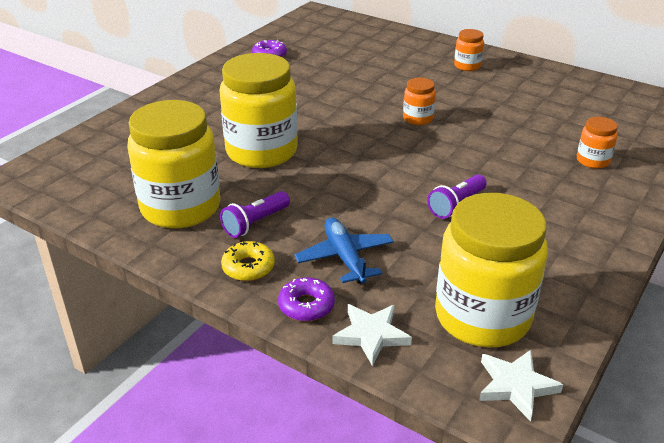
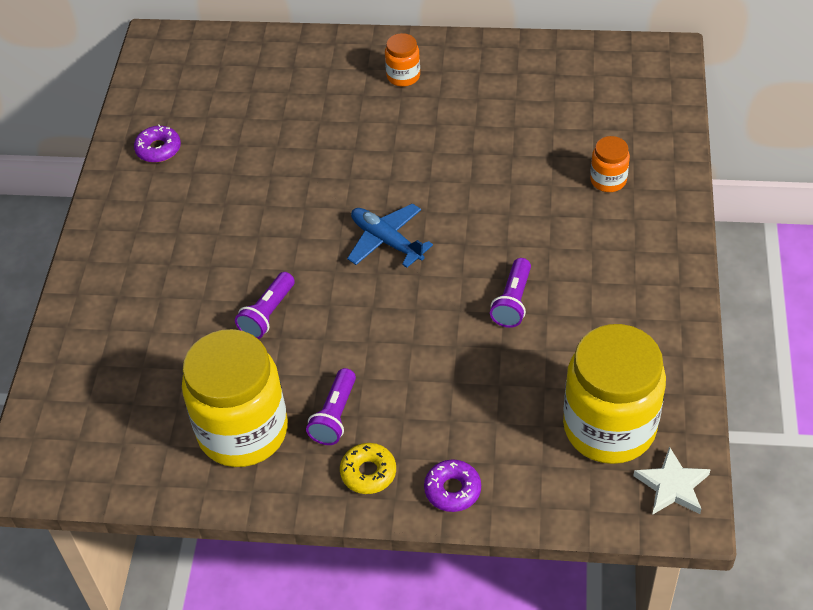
camera: 25 degrees left, 15 degrees up
yellow jar [219,53,298,168] -> purple flashlight [235,272,295,339]
blue plane [294,218,394,284] -> blue plane moved to [347,203,433,268]
white star [332,304,412,366] -> none
orange jar [403,78,436,125] -> none

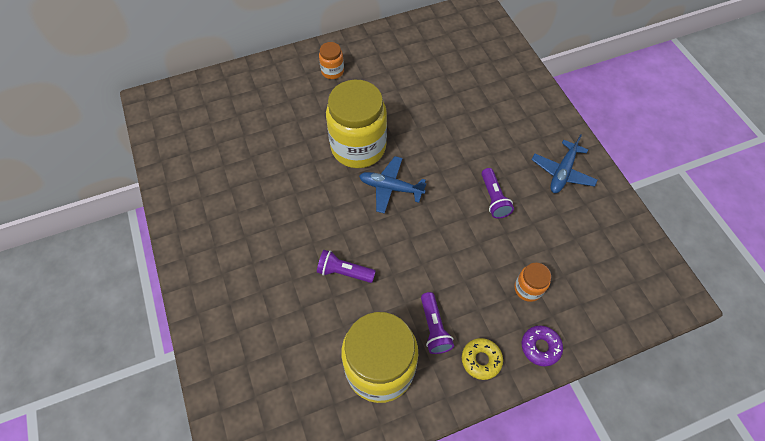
camera: 30 degrees left, 10 degrees up
purple donut [134,125,181,163] -> none
purple flashlight [235,272,295,339] -> purple flashlight turned 105 degrees clockwise [317,250,376,283]
yellow jar [563,324,666,464] -> yellow jar moved to [326,80,387,168]
orange jar [590,136,630,192] -> orange jar moved to [514,263,551,302]
white star [633,446,711,515] -> none
none -> blue plane [532,134,597,193]

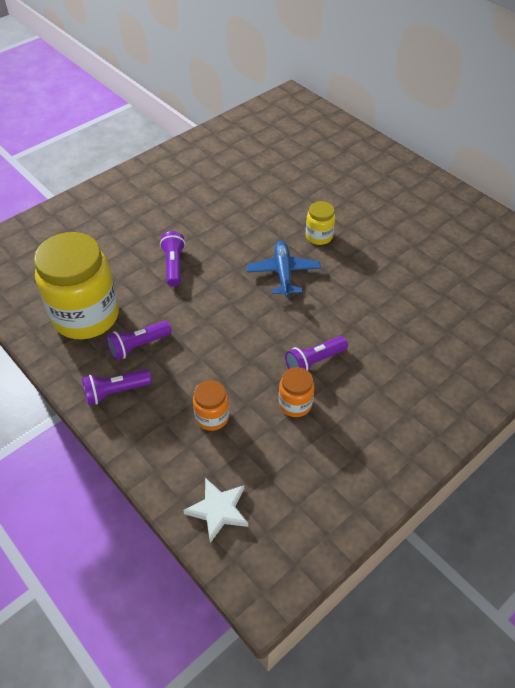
camera: 70 degrees right, 10 degrees down
orange jar [319,42,344,79] -> orange jar moved to [279,367,314,417]
yellow jar [326,80,387,168] -> yellow jar [306,201,335,245], size x0.45
yellow donut [462,338,503,380] -> purple flashlight [82,369,152,405]
purple donut [522,325,563,366] -> none
blue plane [532,134,597,193] -> none
none -> white star [183,478,248,543]

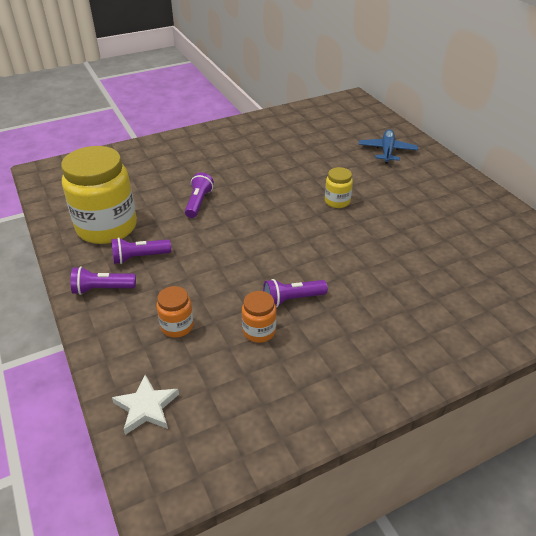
camera: 15 degrees right, 10 degrees down
blue plane [246,241,321,297] -> blue plane moved to [359,129,418,164]

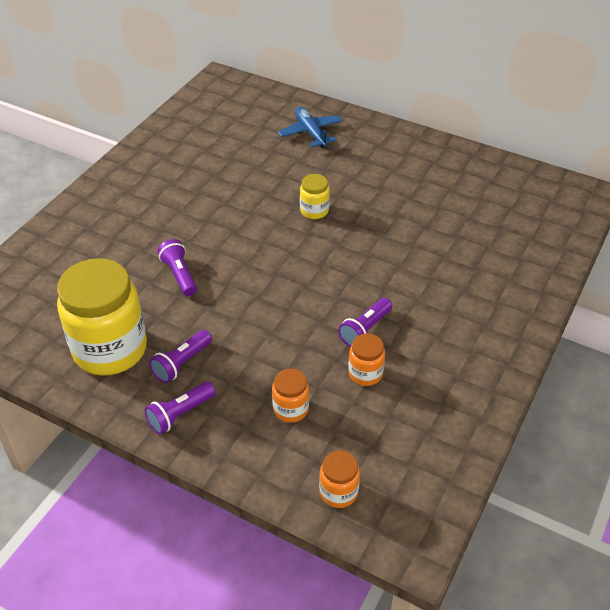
camera: 35 degrees left, 5 degrees up
white star [112,375,179,435] -> orange jar [319,450,360,508]

